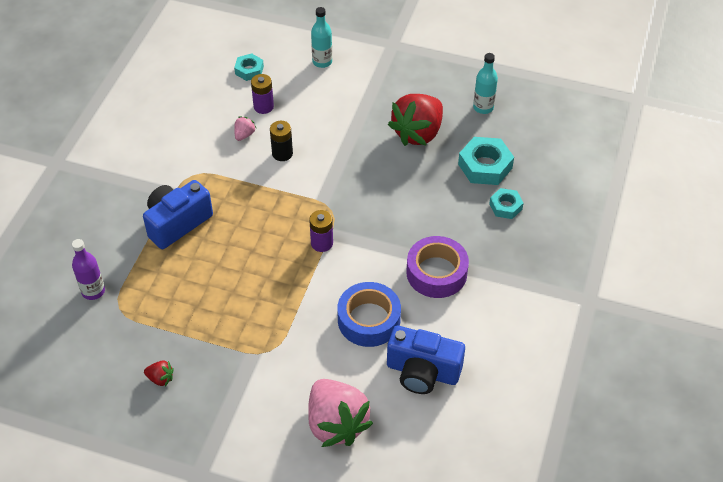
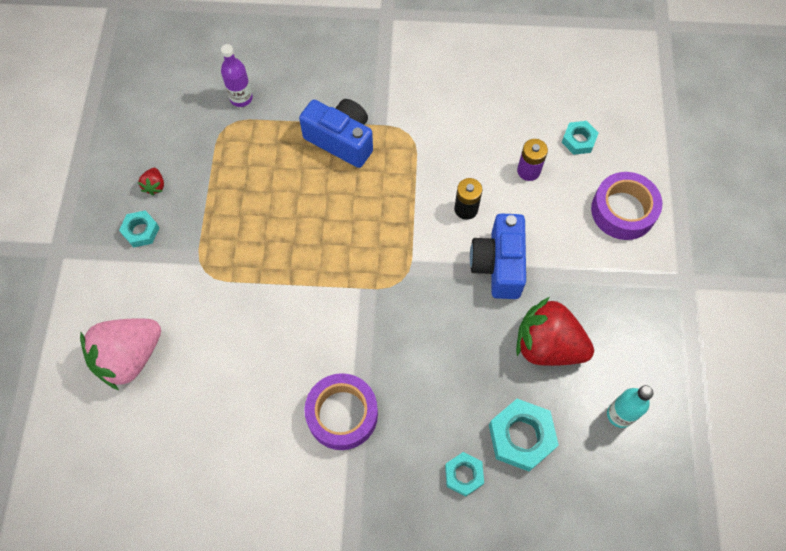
camera: 75 degrees right, 15 degrees up
pink strawberry [234,117,256,141] -> none
purple battery [309,210,333,252] -> none
turquoise bottle [311,7,332,68] -> purple tape [591,172,662,240]
blue tape [337,282,401,347] -> none
blue camera [387,326,465,394] -> blue camera moved to [470,213,526,299]
none -> turquoise nut [119,211,160,247]

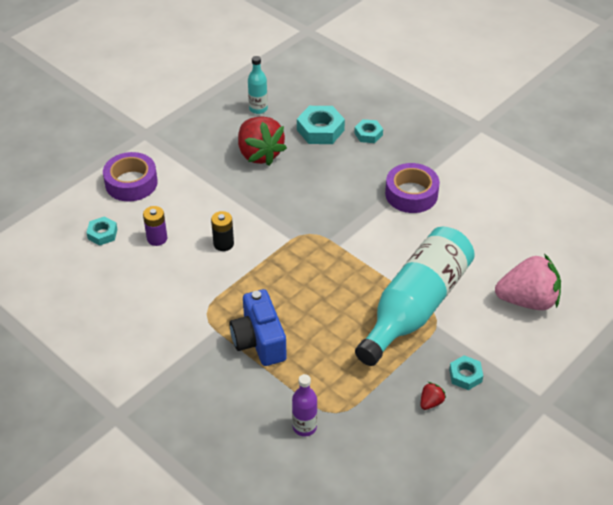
camera: 140 degrees left, 20 degrees down
blue camera [470,213,526,299] -> none
none -> turquoise bottle [355,226,475,366]

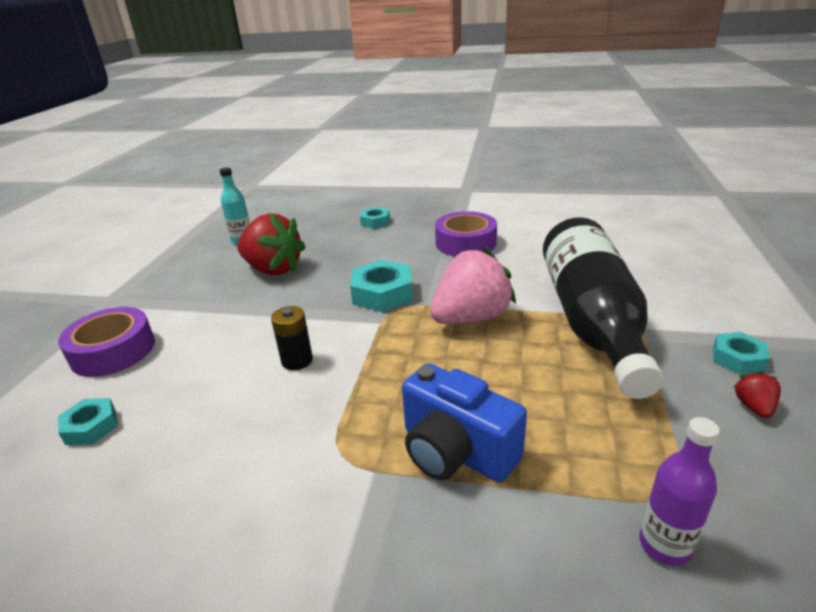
camera: 30 degrees left, 15 degrees down
purple battery [143,206,167,246] -> none
turquoise nut [297,106,345,144] -> turquoise nut moved to [350,260,413,312]
turquoise bottle [355,226,475,366] -> black bottle [543,217,664,399]
pink strawberry [495,254,561,310] -> pink strawberry moved to [430,246,516,324]

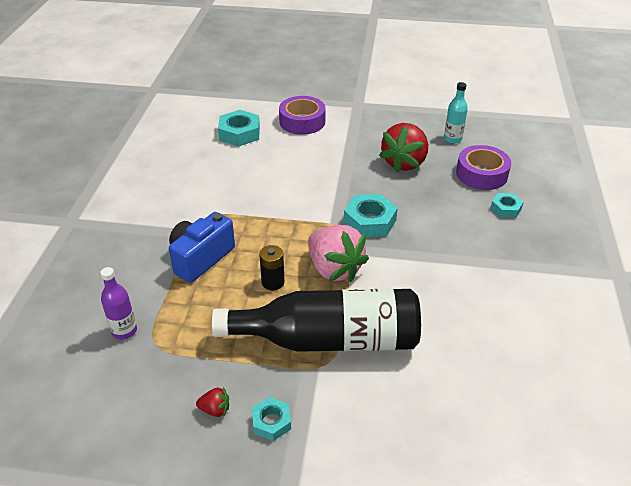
camera: 85 degrees right, 10 degrees up
turquoise nut [58,398,118,445] -> turquoise nut [218,110,260,147], size x1.68
black battery [271,306,313,370] -> black battery moved to [259,245,285,290]
purple tape [435,211,497,257] -> purple tape moved to [456,145,511,190]

